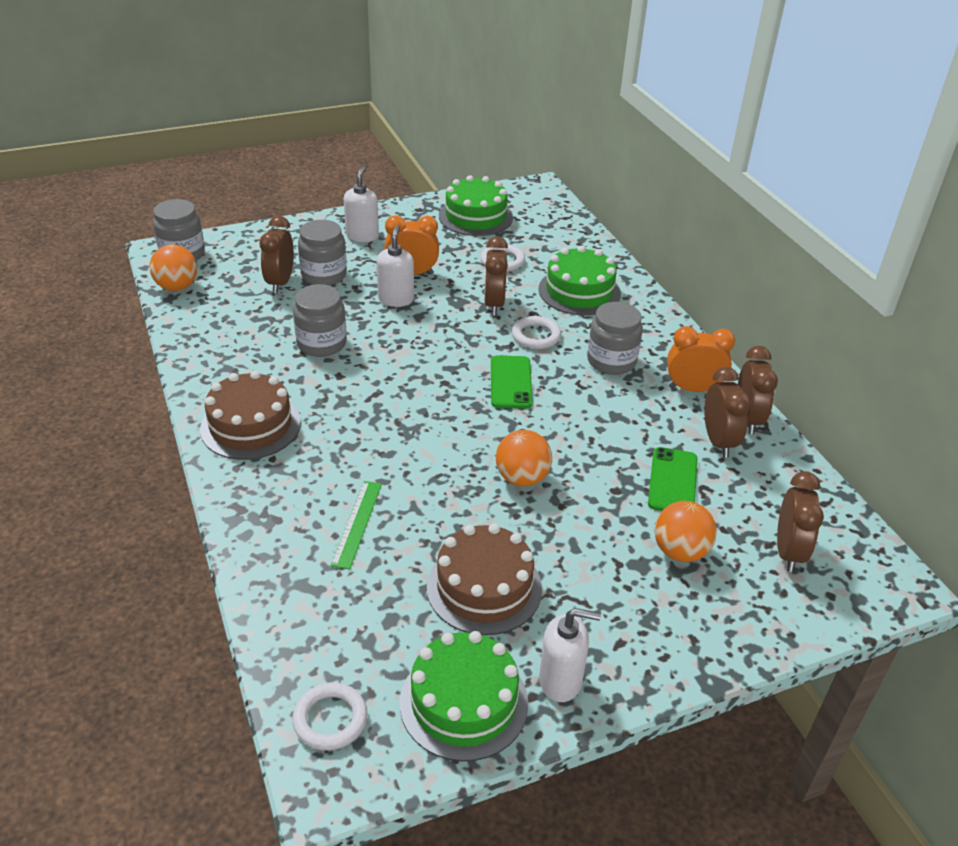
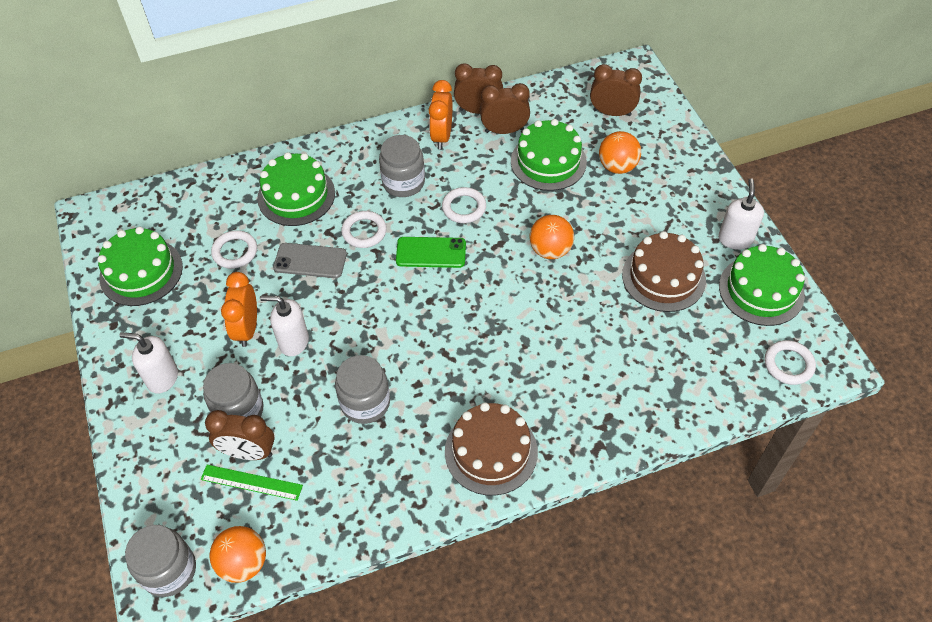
camera: 85 degrees left, 15 degrees up
green ruler [330,481,382,570] -> green ruler moved to [201,465,303,501]
brown clock [484,236,508,315] -> grey phone [273,243,347,278]
green phone [648,447,697,511] -> green cake [511,119,587,191]
none -> white ring [442,187,486,223]

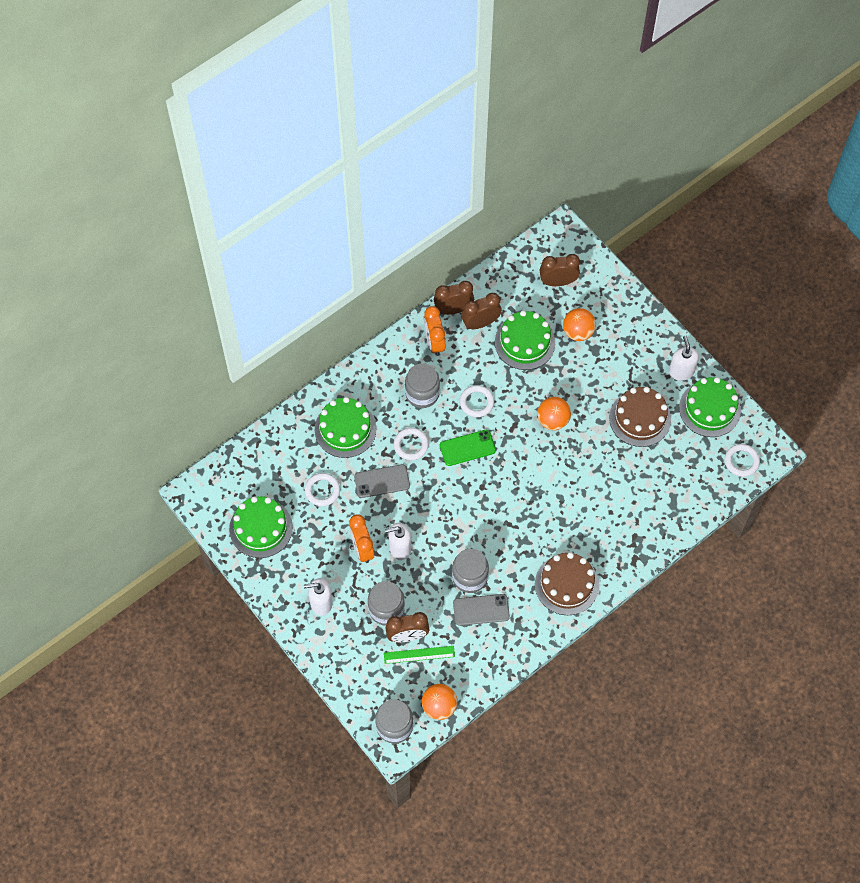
camera: 20 degrees left, 10 degrees up
none -> grey phone [453,594,510,626]

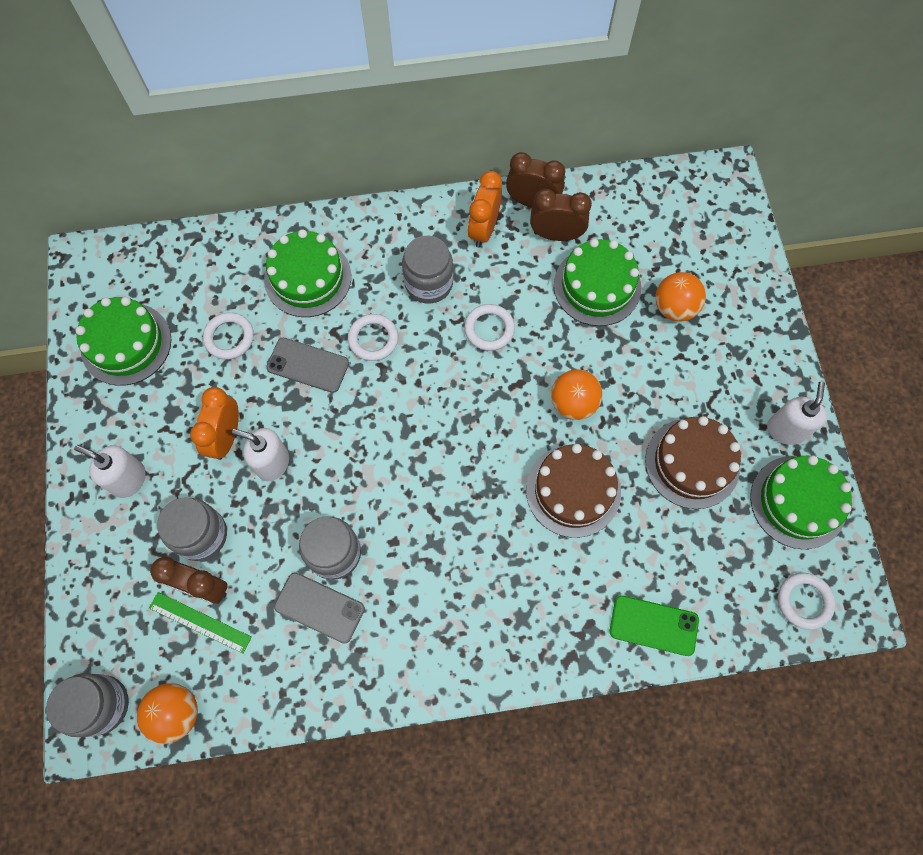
camera: 30 degrees right, 5 degrees up
green phone [440,430,496,466] -> green phone moved to [610,595,699,656]
brown cake [535,552,599,615] -> brown cake moved to [526,444,621,538]
brown clock [540,254,580,286] -> none

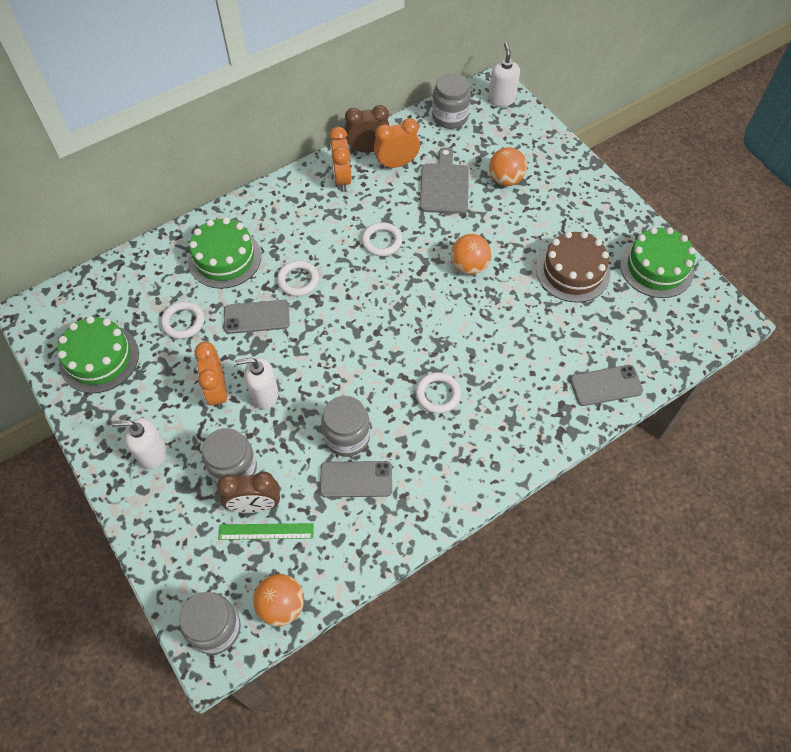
camera: 25 degrees left, 10 degrees down
grey jar [402,236,453,304] -> grey jar moved to [432,73,471,129]
brown cake [526,444,621,538] -> none
brown clock [530,189,592,241] -> orange clock [374,118,420,169]
green cake [554,239,641,326] -> grey cutting board [420,147,469,214]
green phone [610,595,699,656] -> grey phone [570,365,643,406]
white soap dispenser [767,382,827,445] -> white soap dispenser moved to [488,42,520,107]
white ring [778,573,835,630] -> white ring moved to [415,372,461,414]

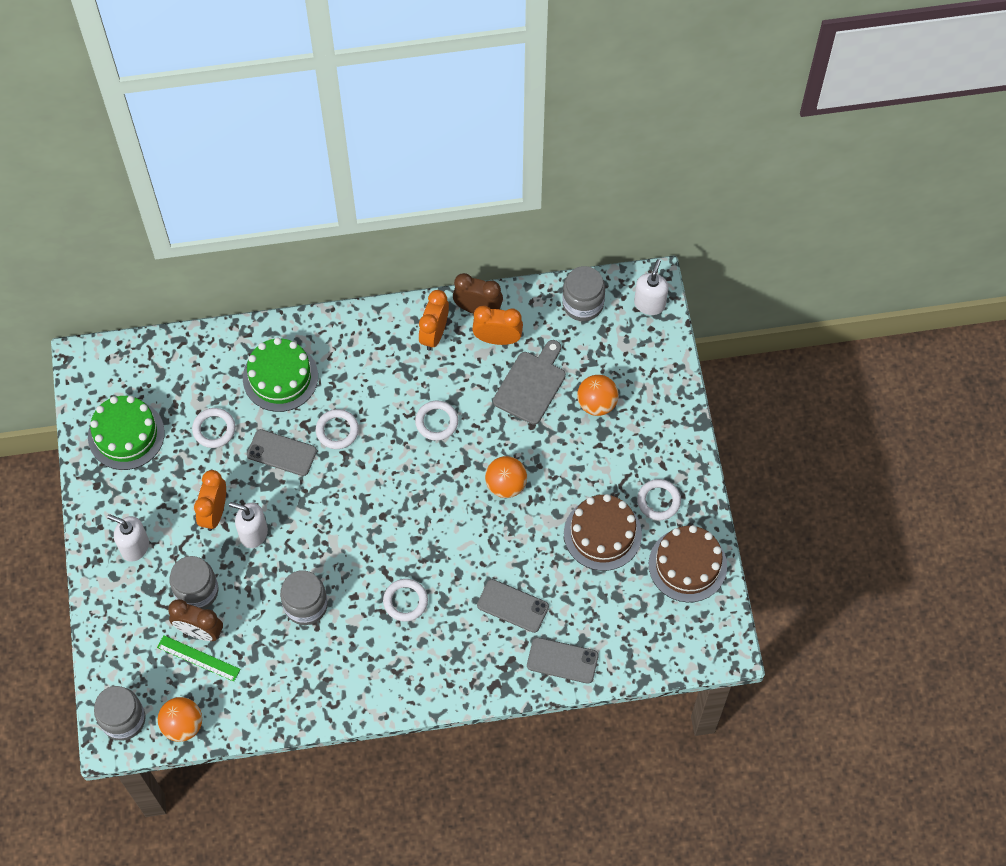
camera: 25 degrees right, 5 degrees up
grey phone [320,461,392,498] -> grey phone moved to [477,579,549,633]
green cake [620,227,695,298] -> brown cake [649,525,727,602]
none -> white ring [637,479,681,520]

